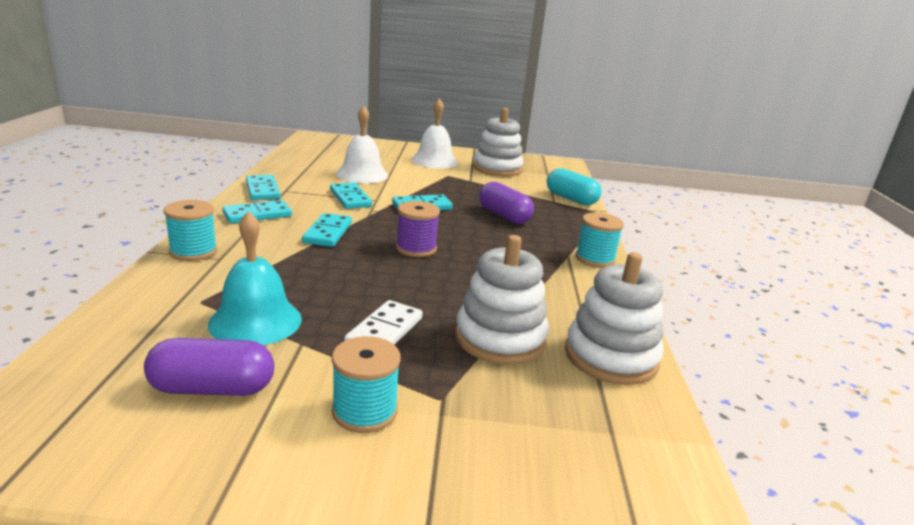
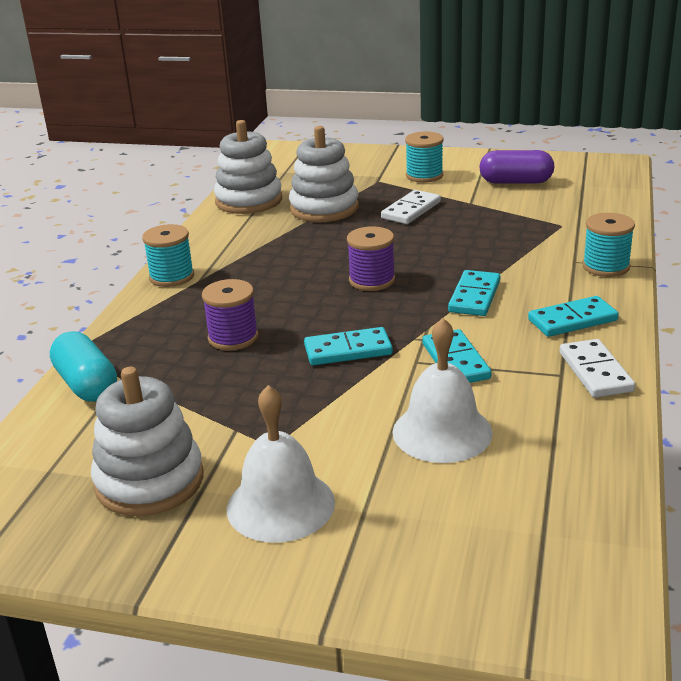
camera: 165 degrees left, 5 degrees up
turquoise bell [208,211,302,345] -> none
turquoise domino [246,175,280,200] -> white domino [560,339,635,398]
purple capsule [479,182,534,224] -> purple spool [202,279,258,351]

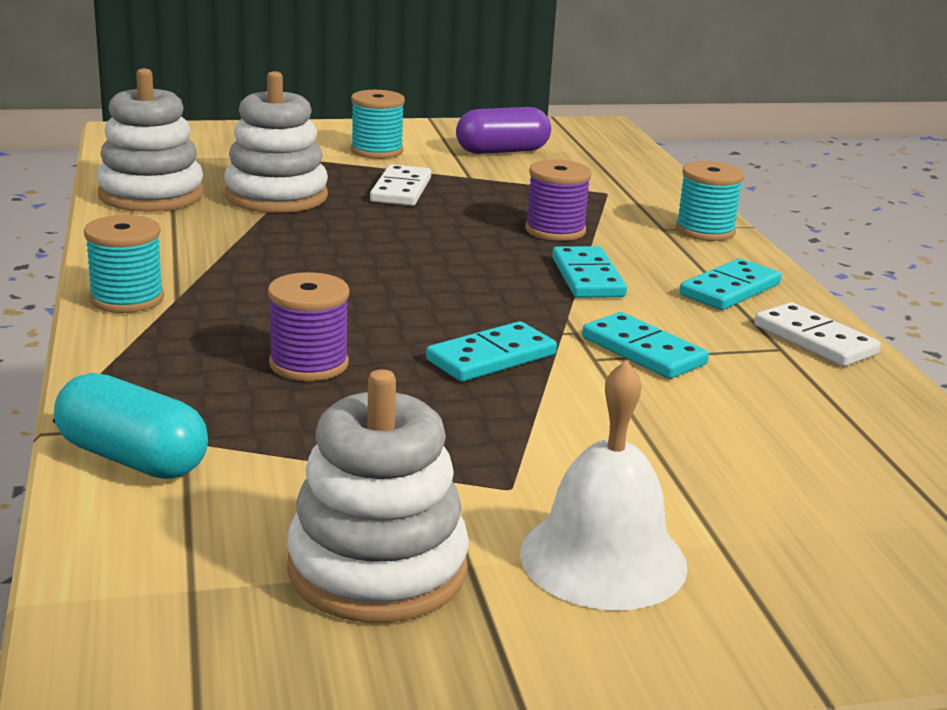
camera: 30 degrees left, 5 degrees down
purple spool [347,226,395,291] -> purple spool moved to [525,159,592,241]
white bell [393,318,493,463] -> none

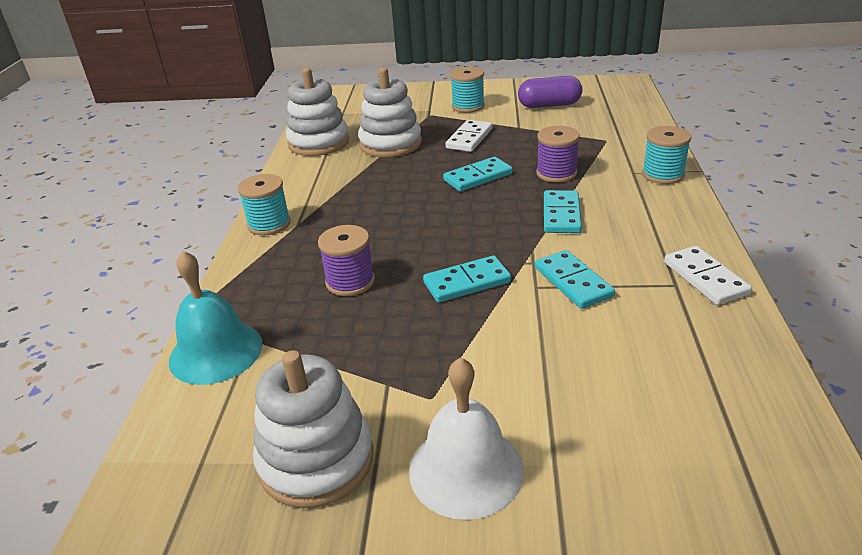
camera: 20 degrees right, 10 degrees up
turquoise capsule [54,373,208,479] -> turquoise bell [169,251,262,385]
turquoise domino [679,258,782,310] -> turquoise domino moved to [443,157,513,192]

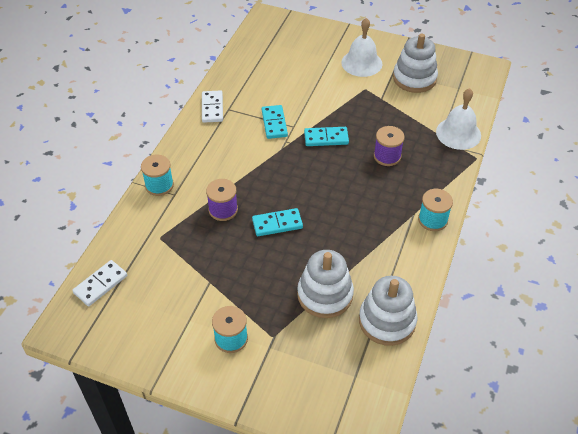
camera: 165 degrees left, 15 degrees up
turquoise bell [169,251,262,385] -> white bell [436,88,481,150]
white domino [445,120,492,152] -> white domino moved to [72,260,127,306]
purple capsule [518,76,582,108] -> none
turquoise domino [544,190,582,233] -> none

